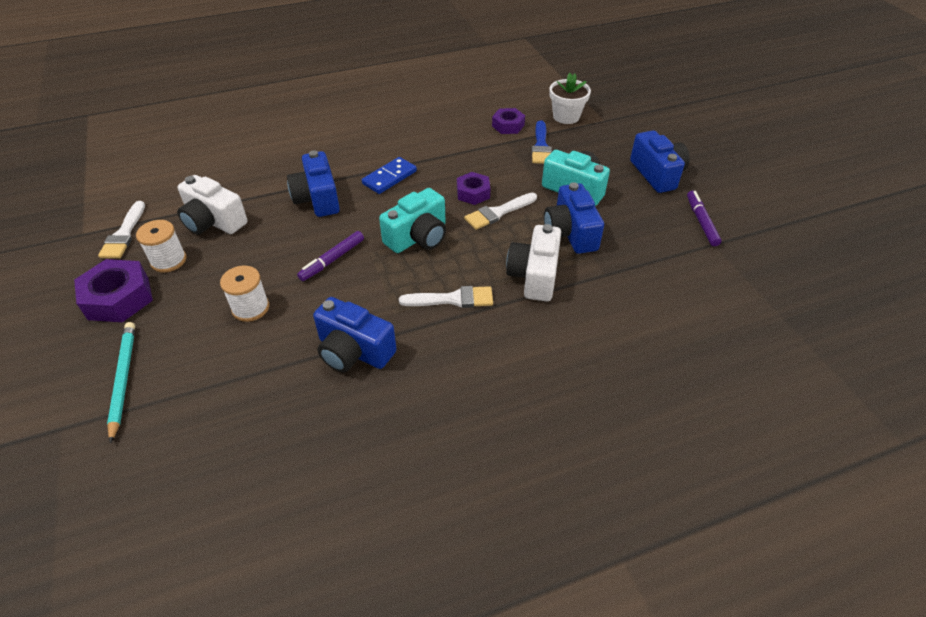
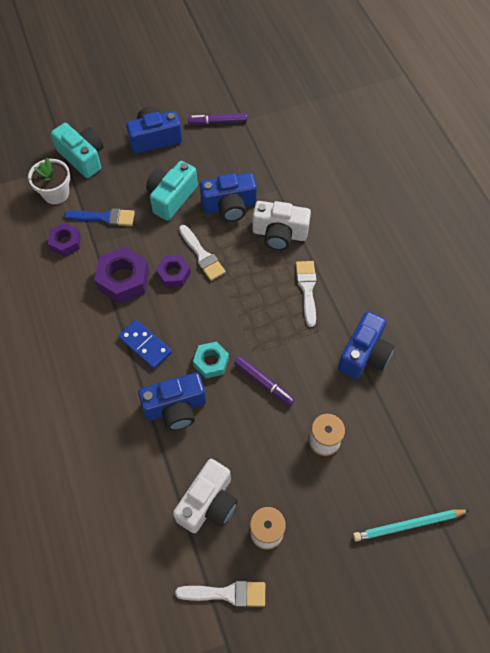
camera: 90 degrees left, 15 degrees up
purple nut [74,259,153,322] -> purple nut moved to [94,247,149,304]
turquoise camera [379,188,446,253] -> turquoise camera moved to [51,123,104,178]
none -> turquoise nut [193,342,229,378]

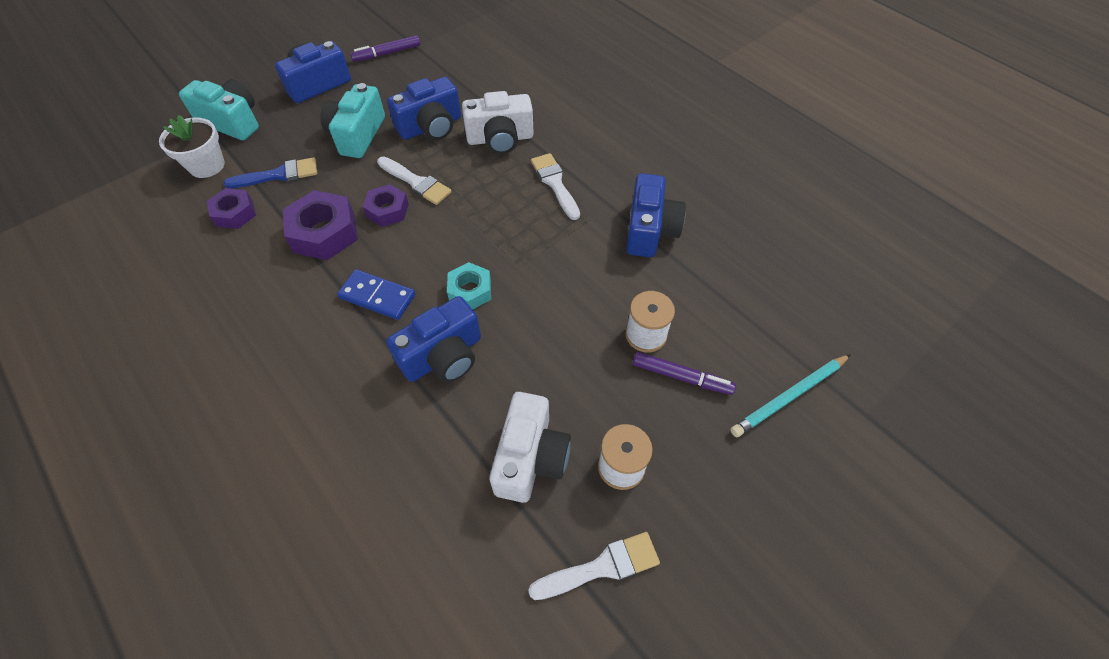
camera: 20 degrees left, 5 degrees down
purple marker [234,356,295,406] -> purple marker moved to [633,352,736,395]

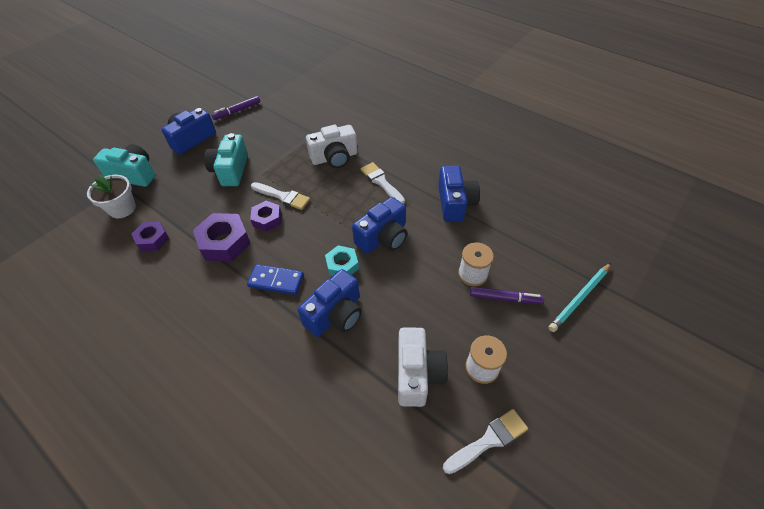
camera: 10 degrees left, 5 degrees down
blue brush [224,157,317,188] -> none
blue camera [387,77,461,140] -> blue camera moved to [352,197,407,254]

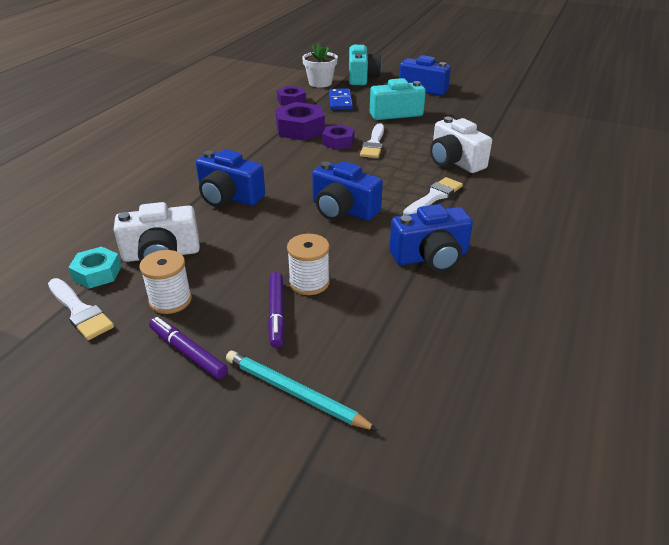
camera: 75 degrees right, 15 degrees down
purple marker [212,96,260,120] -> purple marker moved to [149,317,228,379]
blue domino [247,264,304,295] -> blue domino moved to [329,89,353,110]
turquoise nut [325,245,359,276] -> turquoise nut moved to [68,246,122,289]

